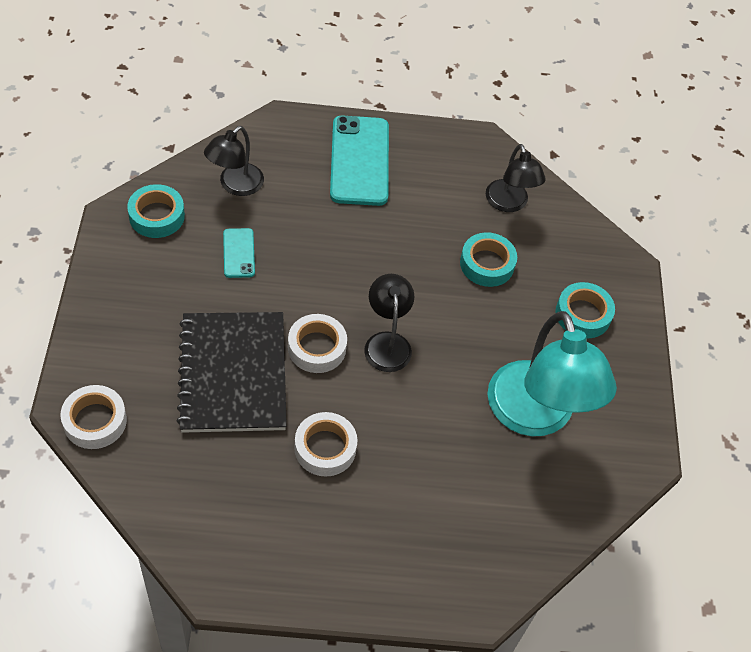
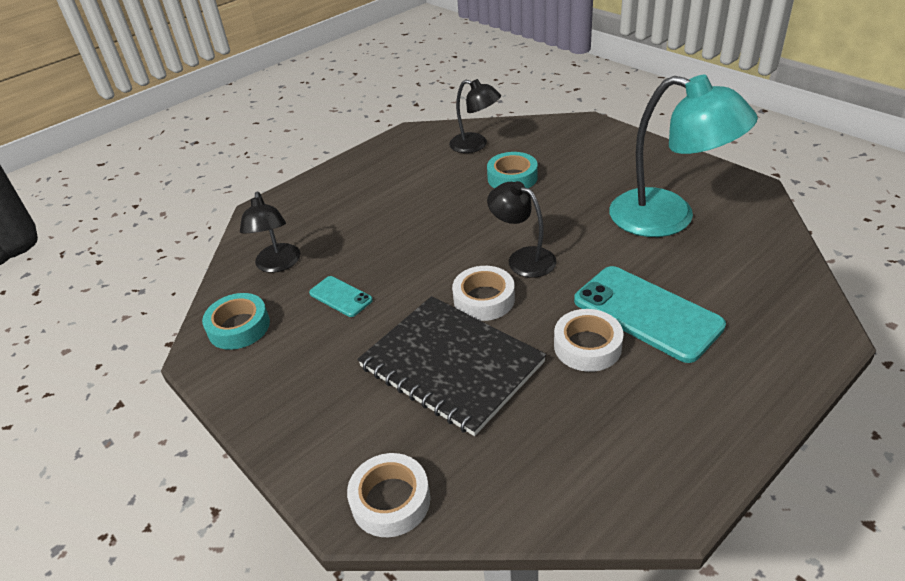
camera: 35 degrees left, 15 degrees down
turquoise phone [330,115,389,206] -> turquoise phone moved to [574,266,726,363]
turquoise tape [555,282,615,339] -> none

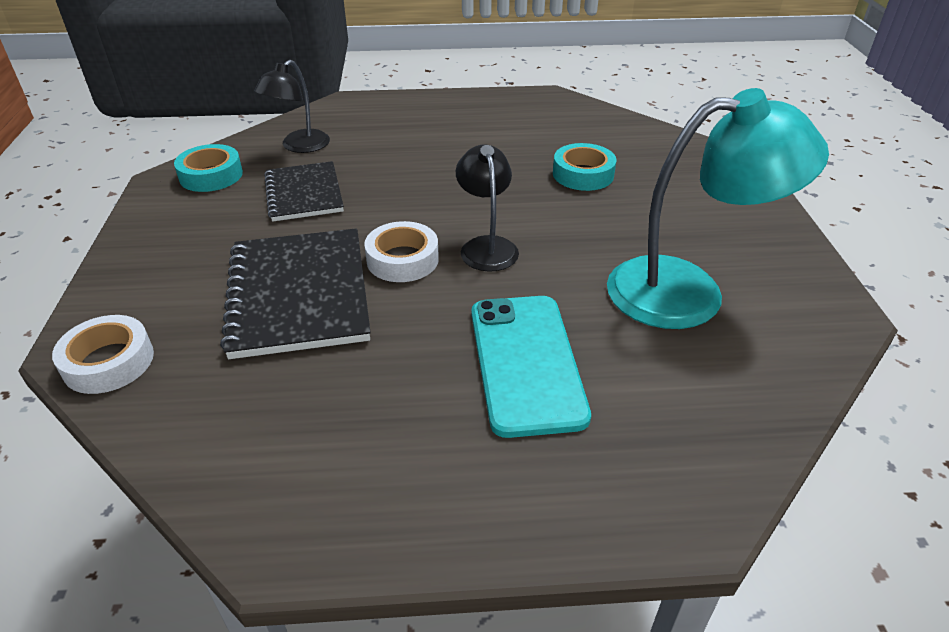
camera: 35 degrees right, 0 degrees up
turquoise phone [309,276,373,317] -> black notebook [264,161,344,222]
black lamp [449,79,501,153] -> none
white tape [554,309,624,372] -> none
turquoise lamp [609,75,758,237] -> turquoise lamp turned 75 degrees counterclockwise [607,88,829,329]

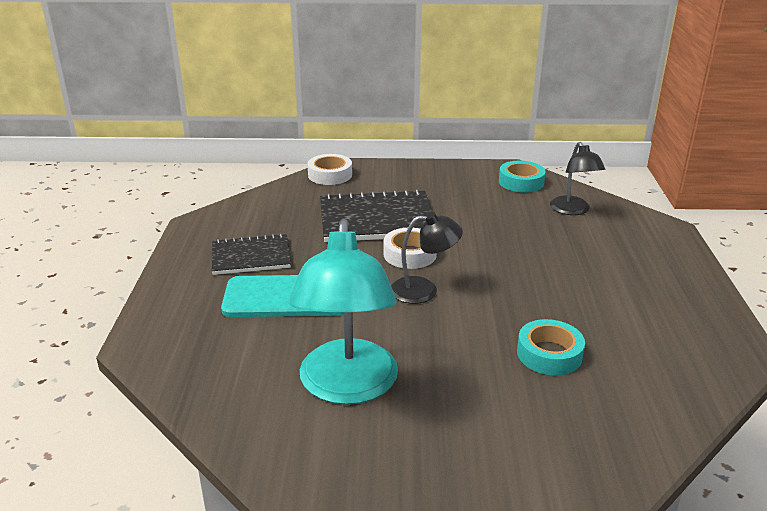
camera: 95 degrees right, 10 degrees down
black lamp [254,60,330,153] -> black lamp turned 135 degrees counterclockwise [550,142,605,215]
black notebook [264,161,344,222] -> black notebook moved to [212,233,291,275]

